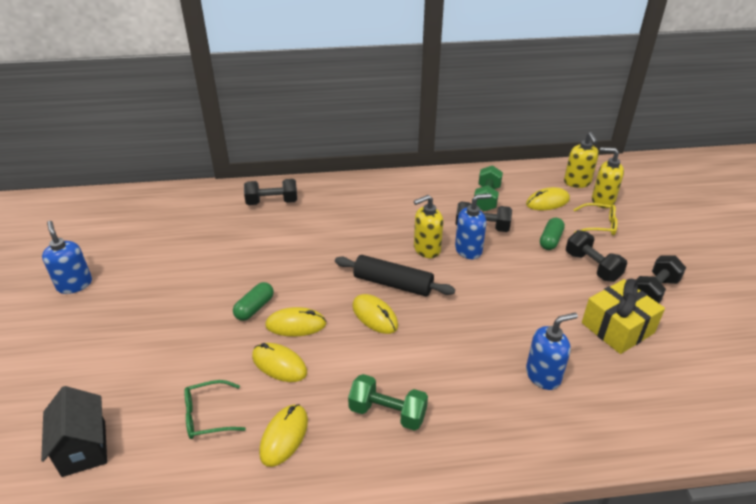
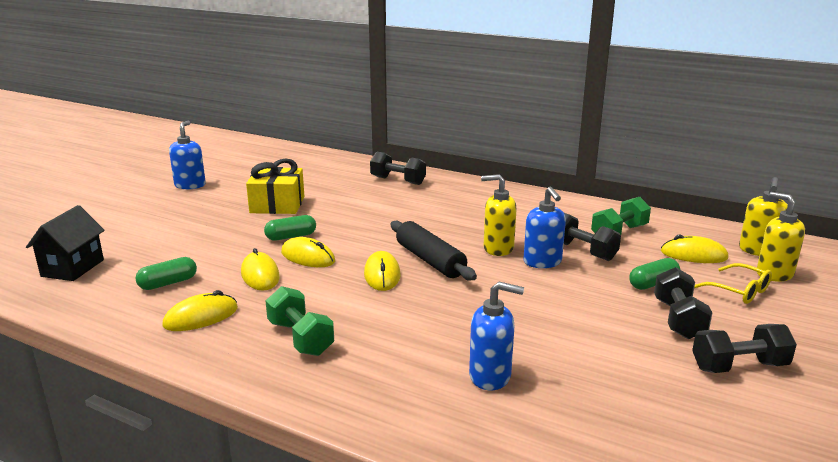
camera: 35 degrees right, 15 degrees down
green glasses [184,380,246,439] -> green capsule [135,257,197,290]
blue soap dispenser [455,193,492,259] -> blue soap dispenser turned 60 degrees clockwise [523,187,566,268]
yellow gift [582,279,665,354] -> yellow gift moved to [246,158,304,214]

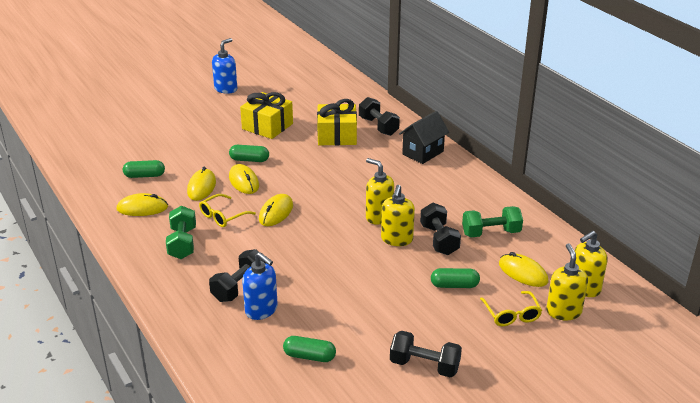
camera: 30 degrees right, 10 degrees up
black house [26,205,105,281] -> black house moved to [399,111,449,164]
black rolling pin [391,221,477,281] -> none
blue soap dispenser [523,187,566,268] -> yellow soap dispenser [381,185,415,246]
black dumbbell [654,267,713,339] -> black dumbbell moved to [209,249,266,302]
none -> yellow glasses [199,194,256,227]
none -> green capsule [283,336,336,362]
none -> yellow gift [317,99,357,145]

